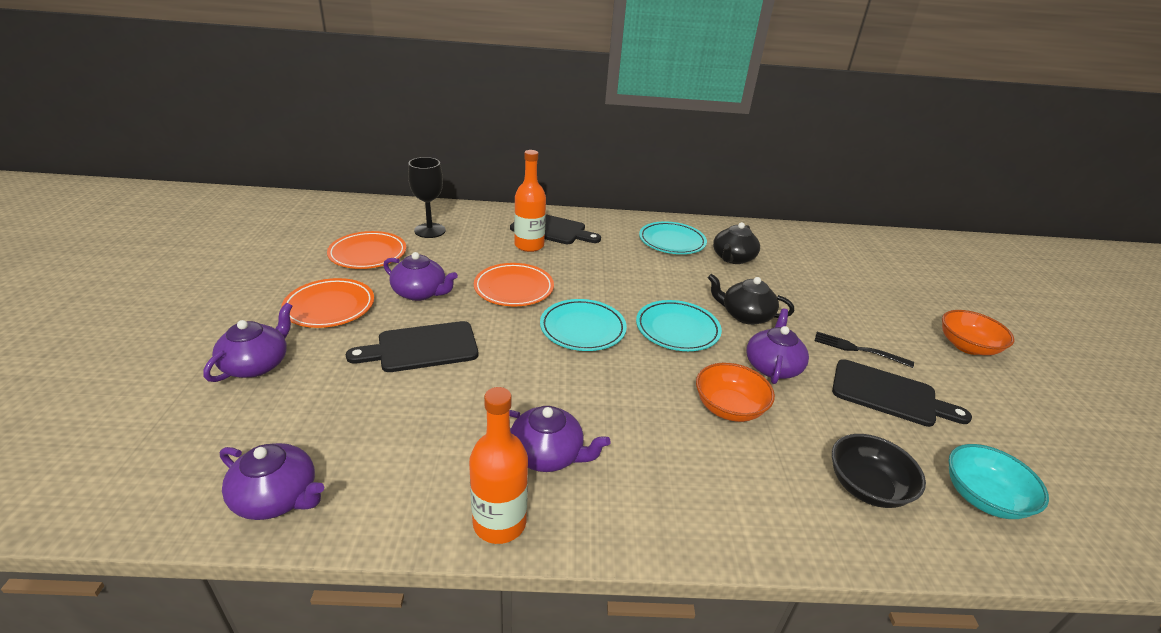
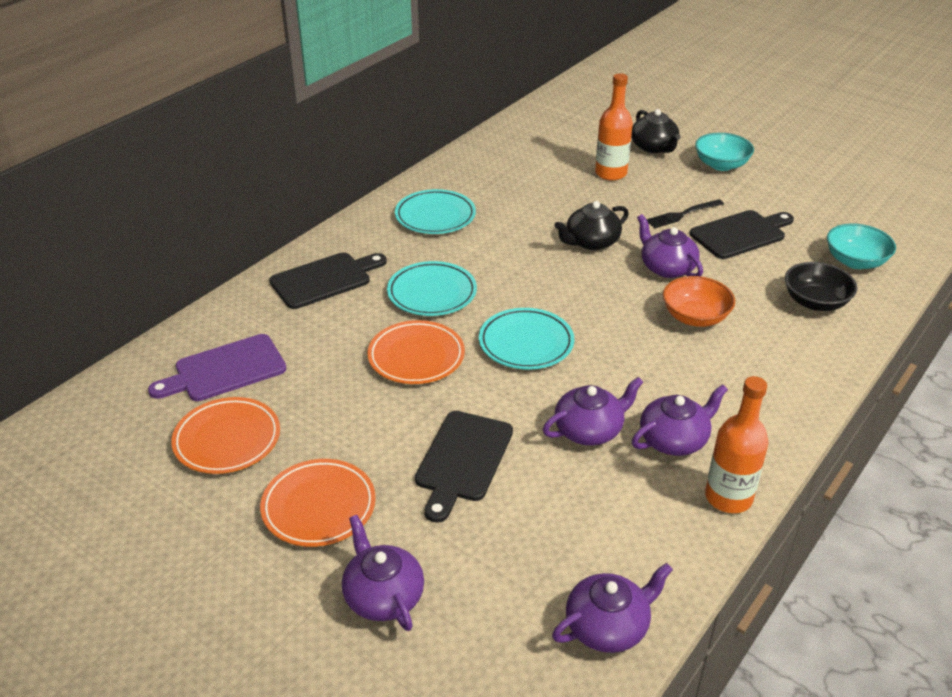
camera: 50 degrees left, 5 degrees up
purple teapot [383,252,458,301] -> purple teapot moved to [543,377,643,446]
black goblet [408,157,446,238] -> purple cutting board [148,334,286,401]
orange bottle [514,150,546,252] -> orange bottle moved to [595,73,633,181]
turquoise plate [636,300,722,351] -> turquoise plate moved to [387,261,477,316]
black teapot [713,222,760,264] -> black teapot moved to [631,109,681,153]
orange bowl [942,310,1014,355] -> turquoise bowl [695,133,754,171]

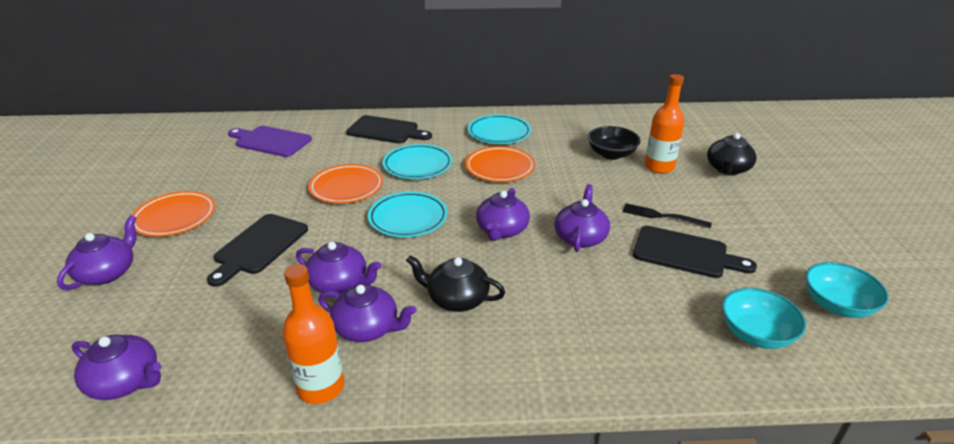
camera: 50 degrees right, 5 degrees down
orange plate [171,397,280,474] -> orange plate moved to [465,146,535,182]
black cutting board [415,411,513,523] -> black cutting board turned 45 degrees counterclockwise [207,214,308,287]
black teapot [554,201,629,250] -> black teapot moved to [406,255,505,312]
orange bowl [663,276,735,327] -> none
turquoise bowl [695,133,754,171] -> turquoise bowl moved to [805,262,889,318]
black bowl [785,262,858,311] -> black bowl moved to [587,126,641,160]
none -> purple teapot [476,188,530,241]

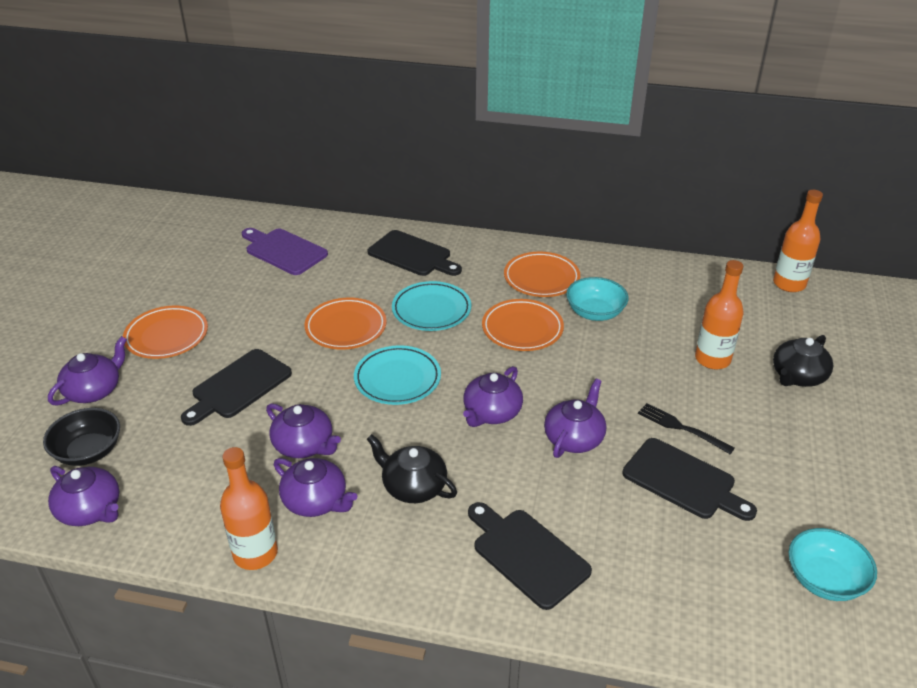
camera: 15 degrees right, 5 degrees up
turquoise plate [468,114,531,144] -> orange plate [504,252,580,297]
black bowl [587,126,641,160] -> black bowl moved to [43,408,120,466]
turquoise bowl [722,288,806,349] -> turquoise bowl moved to [566,277,629,321]
none -> black cutting board [468,502,592,610]
none -> orange bottle [773,190,823,292]

